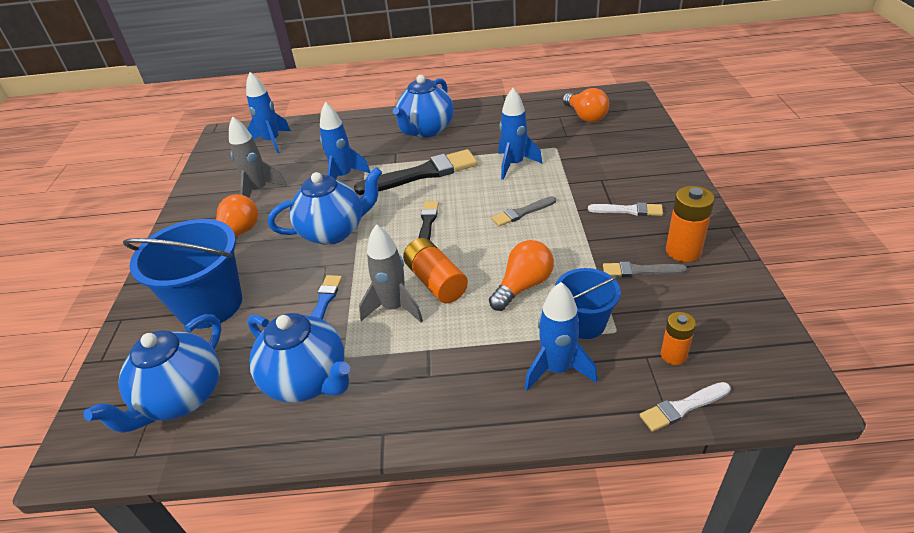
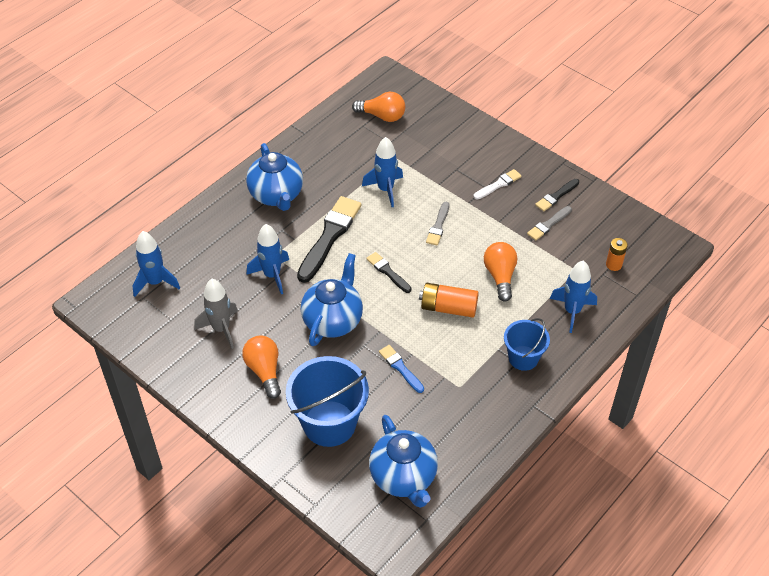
camera: 50 degrees left, 10 degrees up
blue teapot [247,313,350,403] -> none
grey rocket [359,224,423,323] -> none
blue bucket [555,268,621,339] -> blue bucket moved to [504,318,550,371]
white brush [640,382,731,432] -> none
orange battery [666,186,715,262] -> black brush [535,179,579,211]

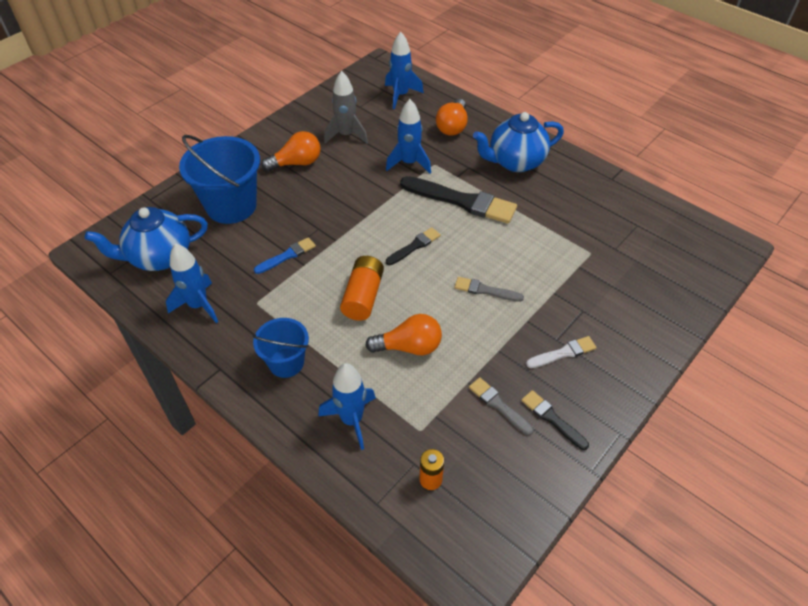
camera: 90 degrees right, 0 degrees up
blue teapot [301,253,363,346] -> none
orange light bulb [352,92,405,122] -> orange light bulb moved to [436,99,468,136]
blue rocket [362,137,403,207] -> blue rocket moved to [166,243,218,323]
white brush [474,169,522,200] -> white brush turned 75 degrees counterclockwise [526,336,596,368]

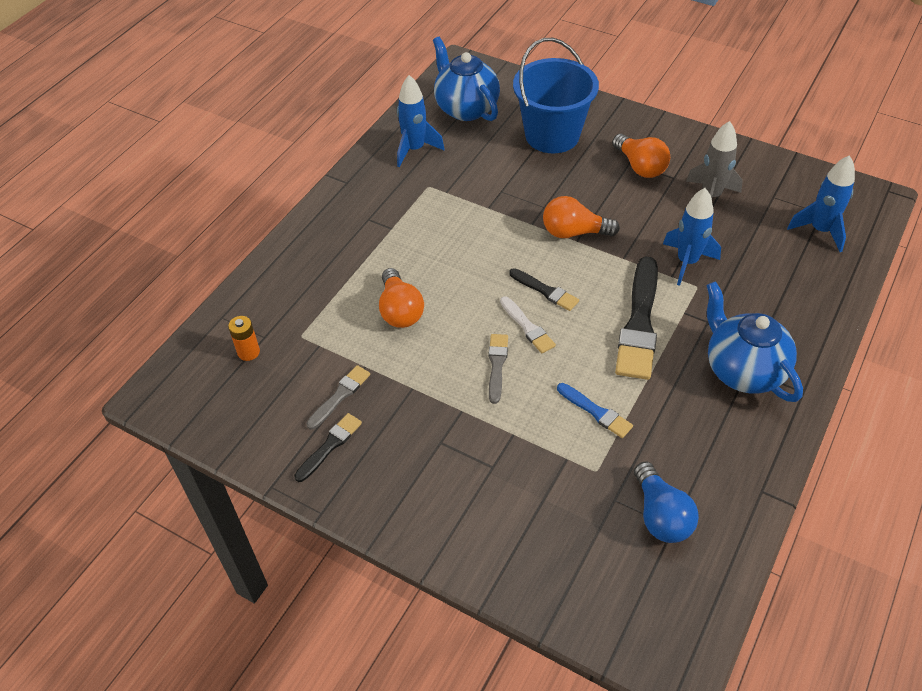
camera: 80 degrees right, 0 degrees up
blue bucket [252,318,309,378] -> none
blue brush [254,237,316,274] -> blue brush moved to [557,383,633,438]
blue rocket [318,363,376,450] -> none
orange battery [340,256,384,321] -> none
orange light bulb [436,99,468,136] -> orange light bulb moved to [543,196,620,238]
white brush [526,336,596,368] -> white brush moved to [500,296,556,353]
none -> blue light bulb [634,461,699,543]

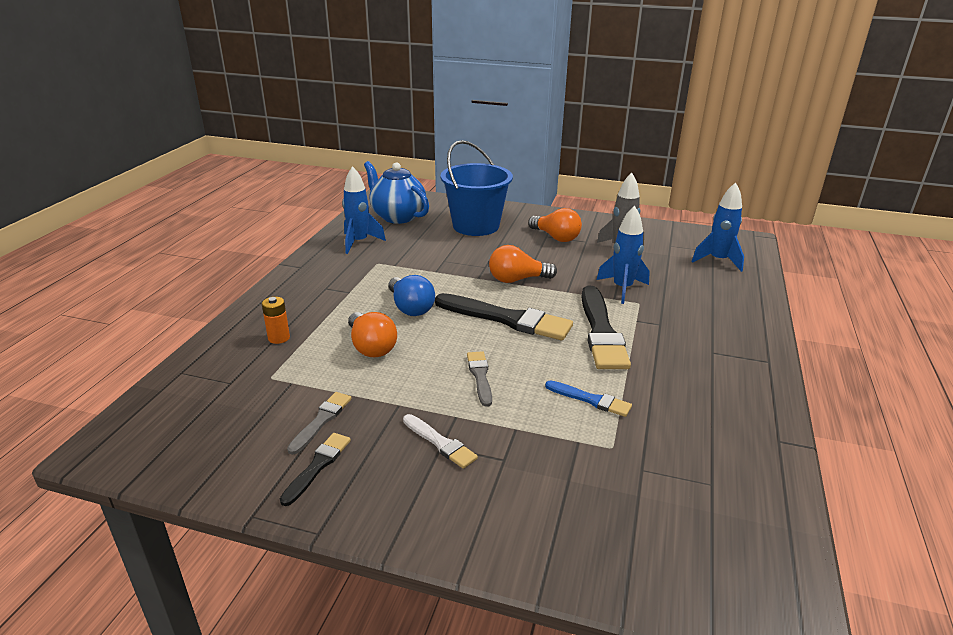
camera: 15 degrees left, 20 degrees down
orange battery [228,316,260,361] -> orange battery moved to [262,297,290,344]
white brush [500,296,556,353] -> white brush moved to [403,414,478,469]
black brush [509,268,579,311] -> black brush [435,293,573,340], size x1.94
blue light bulb [634,461,699,543] -> blue light bulb moved to [389,275,435,316]
blue teapot [706,281,803,402] -> none

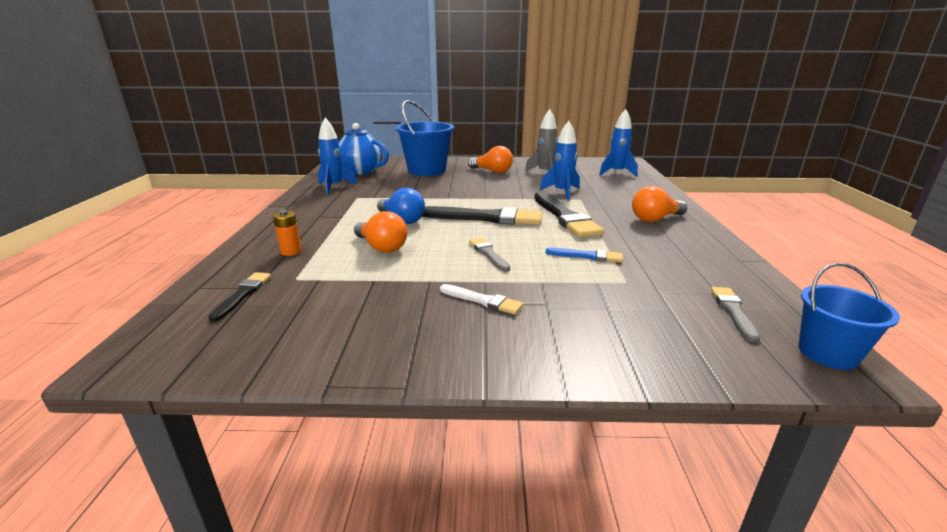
camera: 15 degrees left, 5 degrees down
black brush [280,433,351,506] -> black brush moved to [208,272,271,322]
grey brush [287,392,352,455] -> grey brush moved to [711,287,760,342]
orange light bulb [489,245,557,283] -> orange light bulb moved to [632,186,688,222]
none -> blue bucket [798,263,900,370]

